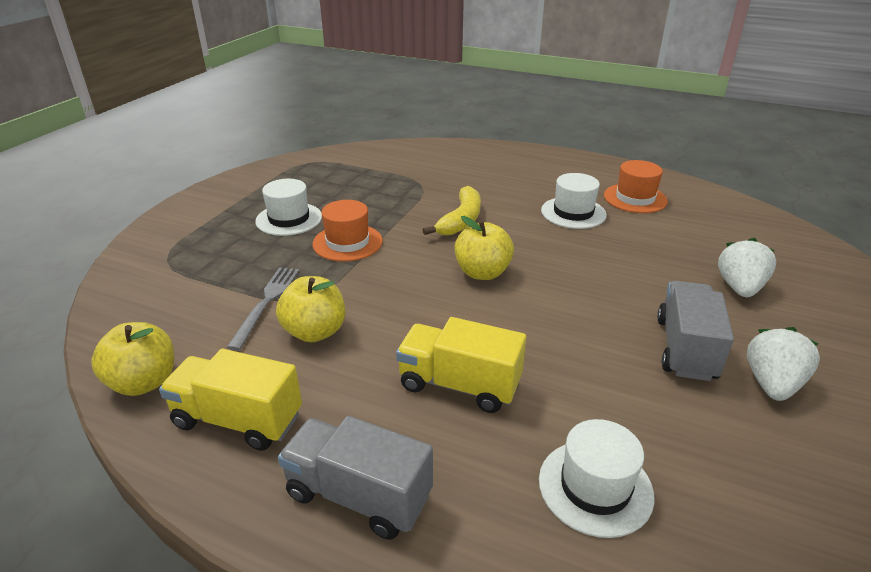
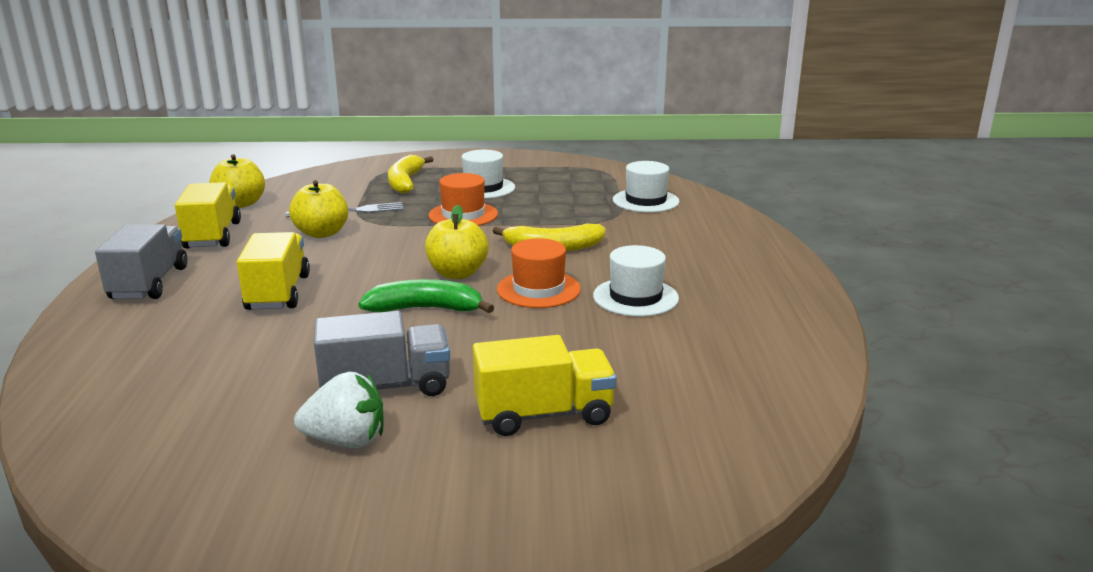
camera: 65 degrees right, 10 degrees down
white hat [539,419,654,538] -> white hat moved to [613,161,680,213]
orange hat [604,160,668,213] -> orange hat moved to [497,238,581,308]
white strawberry [718,238,776,297] -> yellow truck [473,335,617,436]
none -> green banana [358,279,494,313]
none -> yellow banana [388,155,434,194]

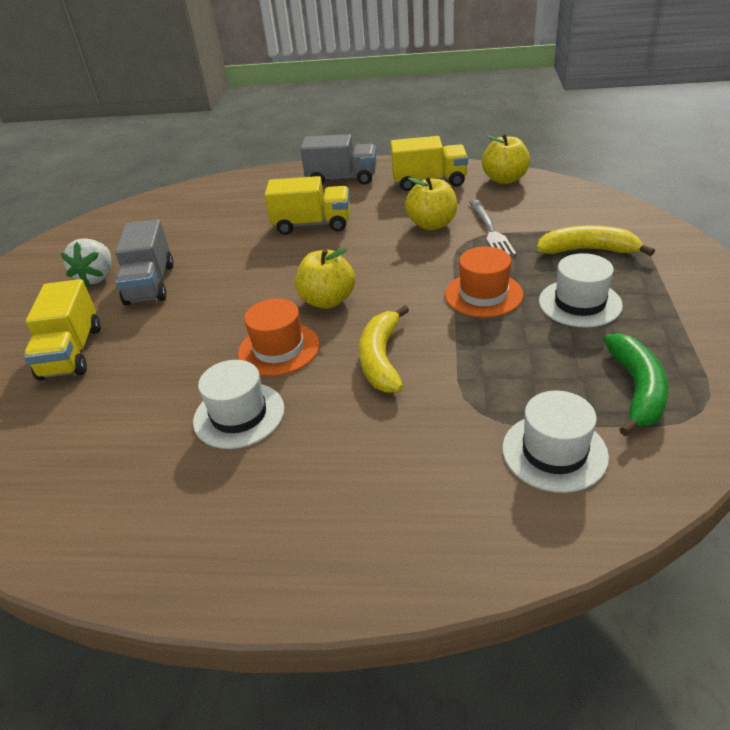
camera: 100 degrees right, 15 degrees up
green banana [358,279,494,313] -> green banana moved to [604,333,669,436]

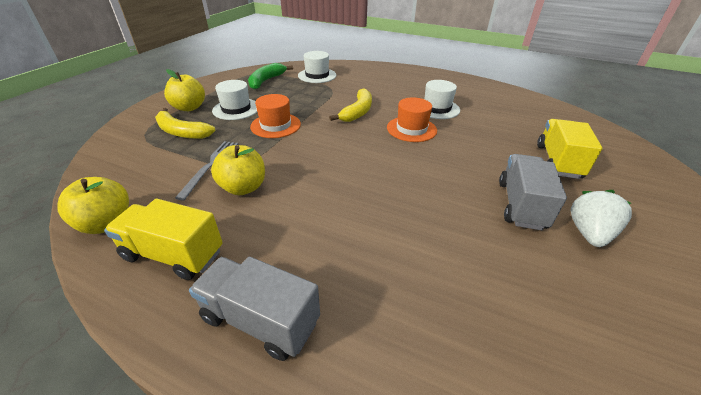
camera: 165 degrees left, 0 degrees up
yellow truck [265,176,350,235] -> none
yellow apple [295,248,355,309] -> yellow apple moved to [164,69,205,111]

